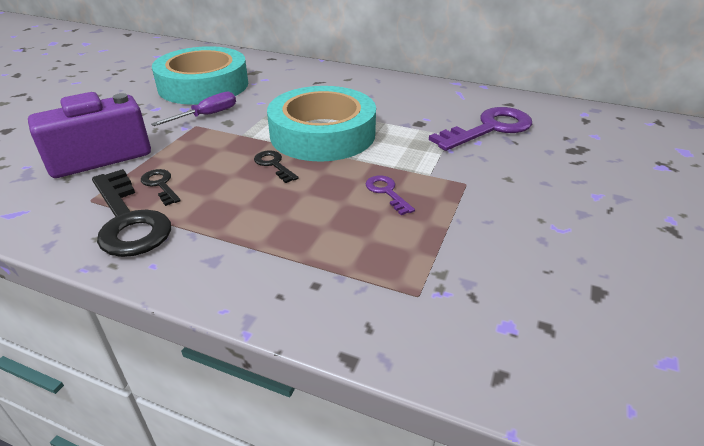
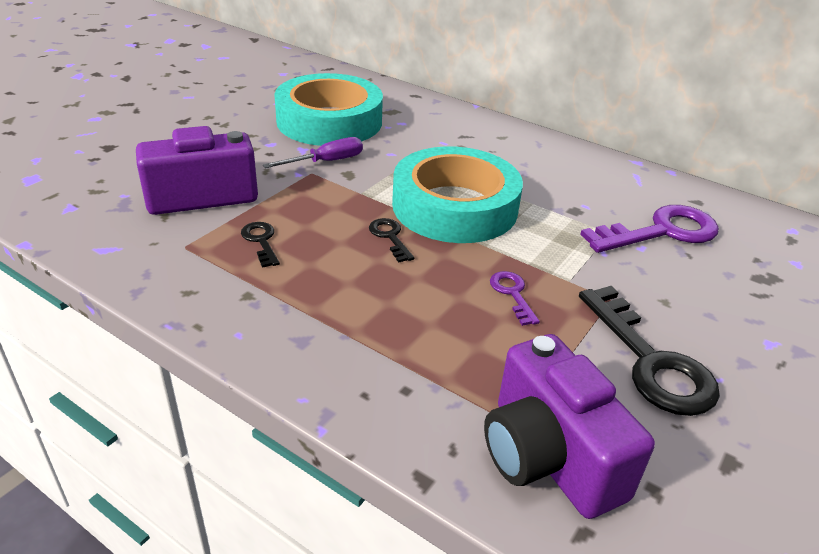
camera: 10 degrees right, 0 degrees up
black key [92,169,171,257] -> black key moved to [579,286,720,416]
none -> purple camera [484,334,655,519]

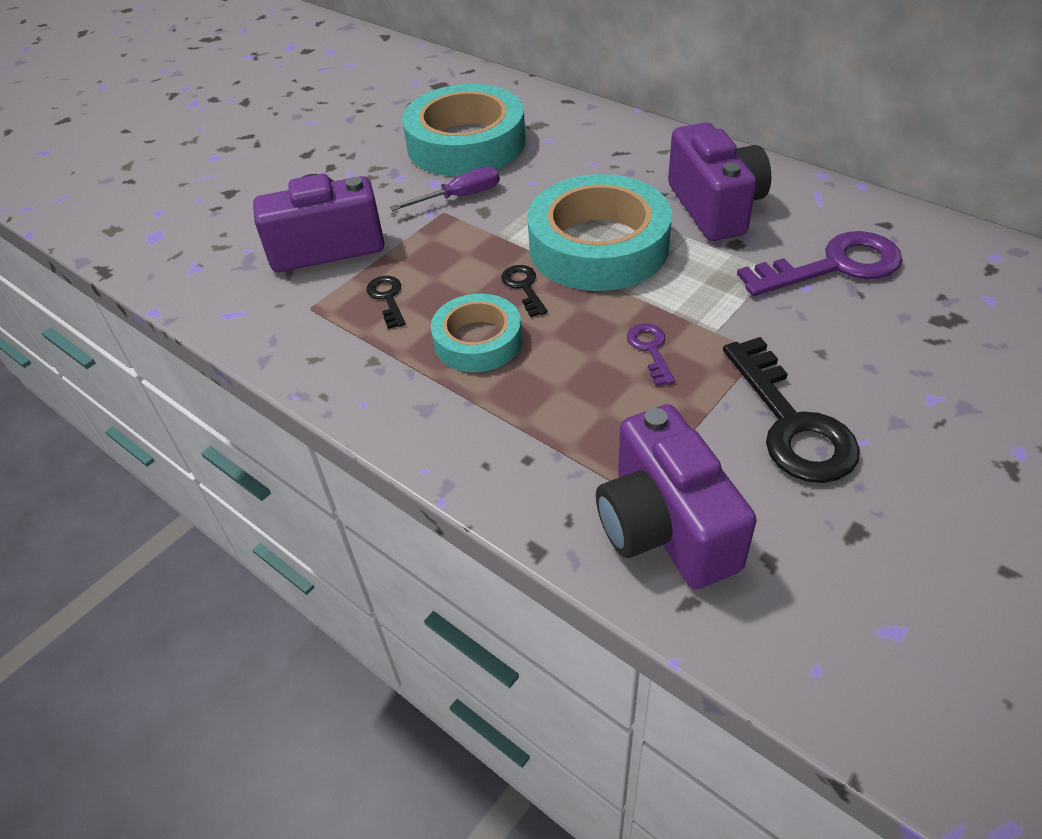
camera: 10 degrees right, 10 degrees up
none -> turquoise tape [431,294,522,372]
none -> purple camera [668,122,771,241]

